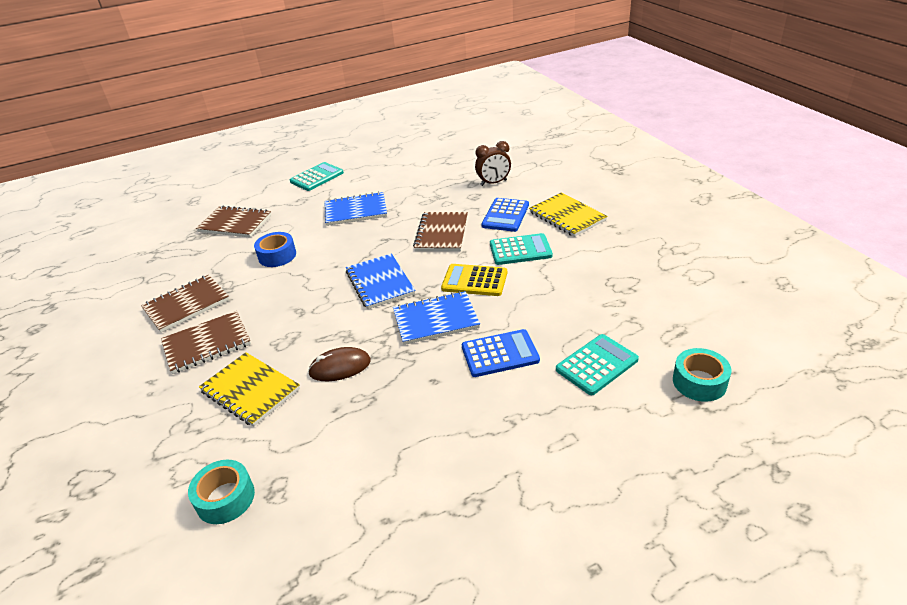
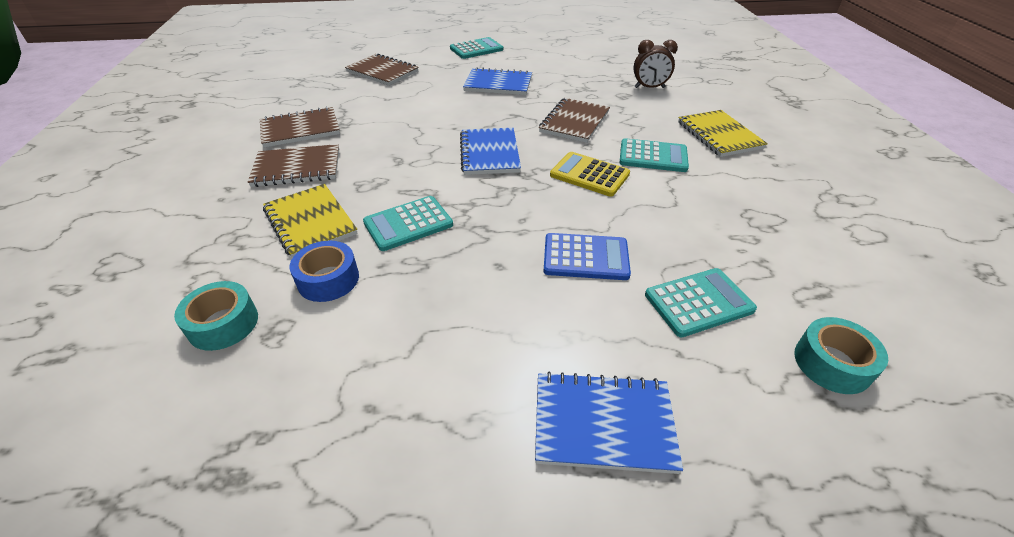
camera: 15 degrees right, 5 degrees up
blue tape [254,232,296,267] -> blue tape moved to [289,241,359,302]
brown mouse [308,347,371,381] -> turquoise calculator [363,196,453,251]
blue notebook [393,291,480,345] -> blue notebook moved to [535,372,683,474]
blue calculator [482,198,529,232] -> none

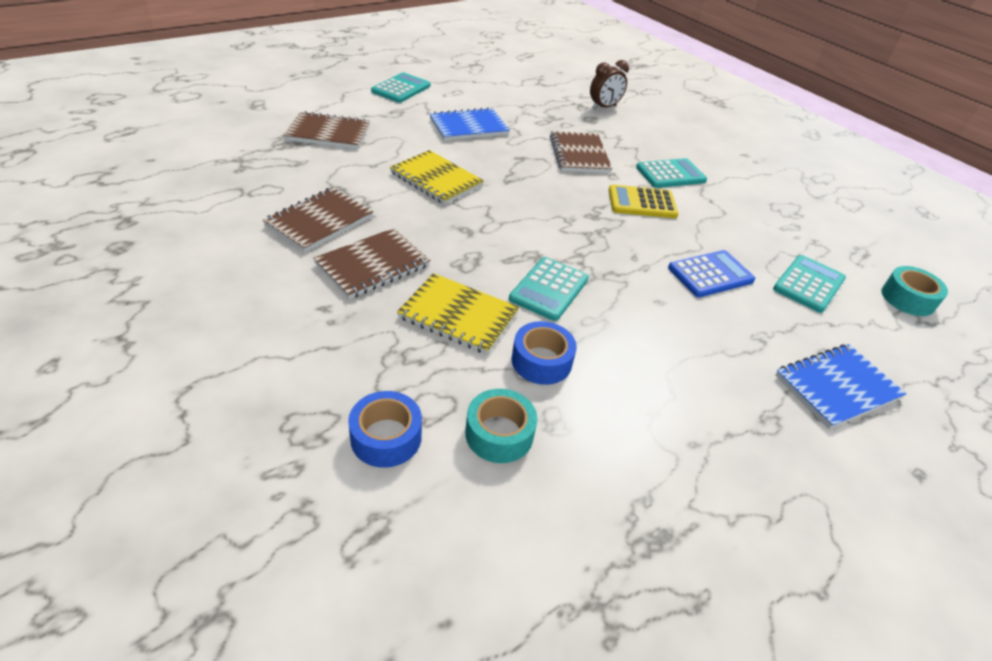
camera: 35 degrees left, 0 degrees up
blue notebook [460,128,521,175] -> none
yellow notebook [678,110,768,157] -> yellow notebook moved to [390,150,484,205]
none -> blue tape [348,391,422,468]

